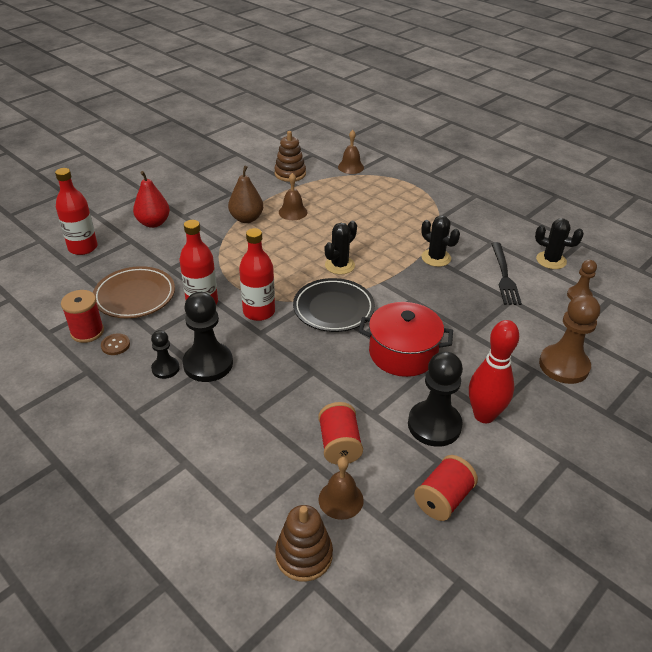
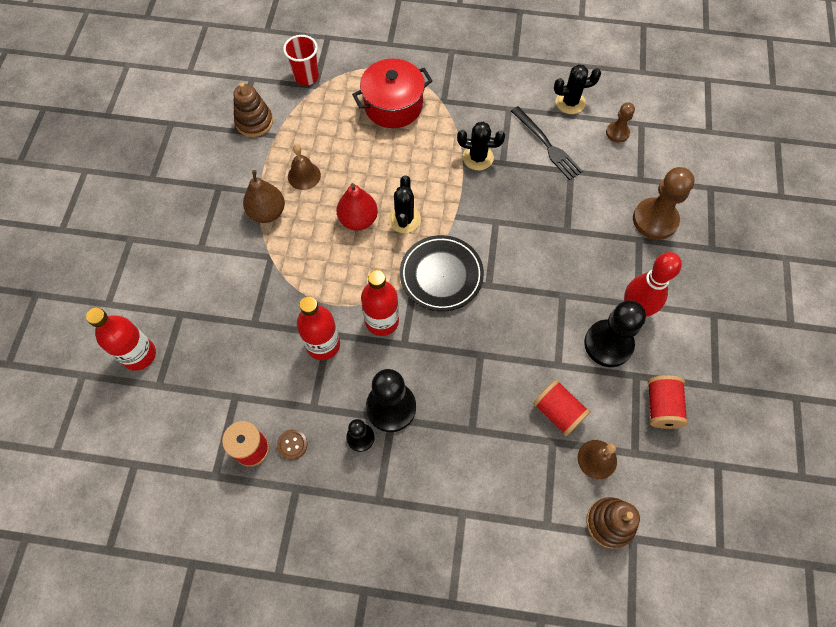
camera: 35 degrees left, 25 degrees up
brown plate [93,266,175,318] -> none
red pear [133,171,170,228] -> red pear moved to [337,183,378,230]
brown bell [338,130,364,174] -> red cup [283,35,319,86]
red pot [358,302,453,377] -> red pot moved to [352,59,432,128]

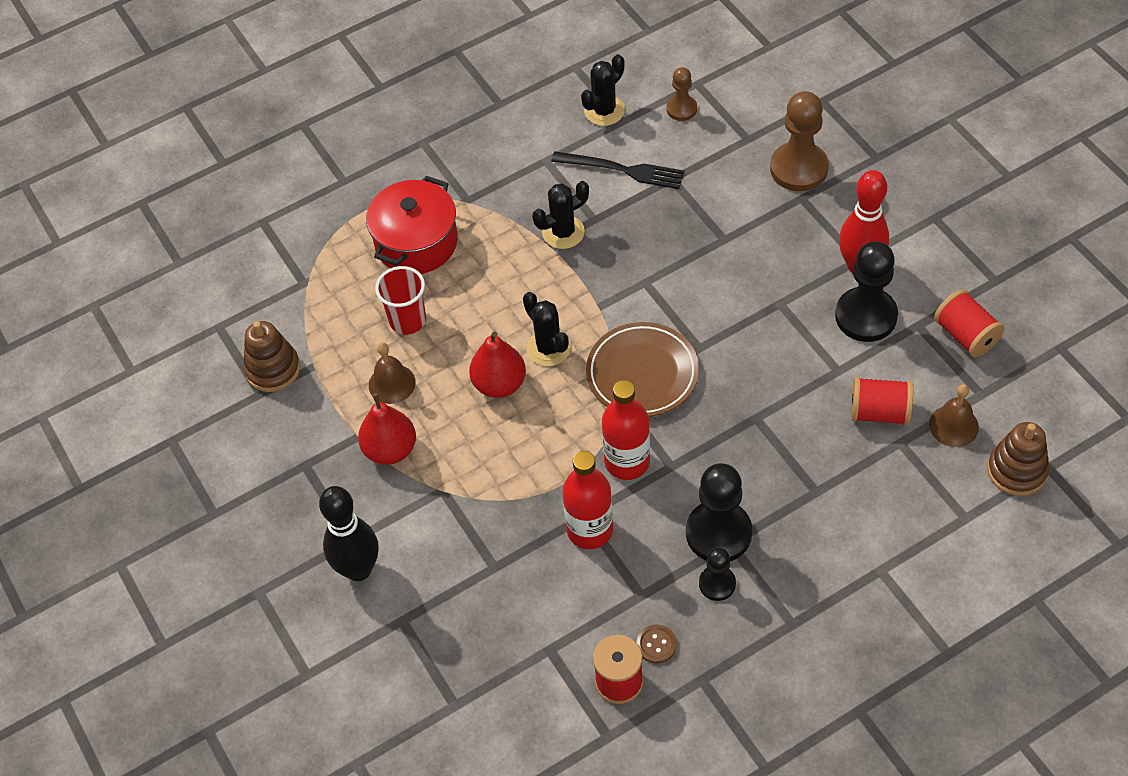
camera: 35 degrees left, 10 degrees down
red bottle [86,308,156,371] -> none
brown pear [243,170,285,223] -> red pear [358,393,416,465]
red cup [283,35,319,86] -> red cup moved to [375,266,426,334]
black plate [400,235,484,311] -> brown plate [586,322,699,417]
none -> black bowling pin [319,486,379,581]

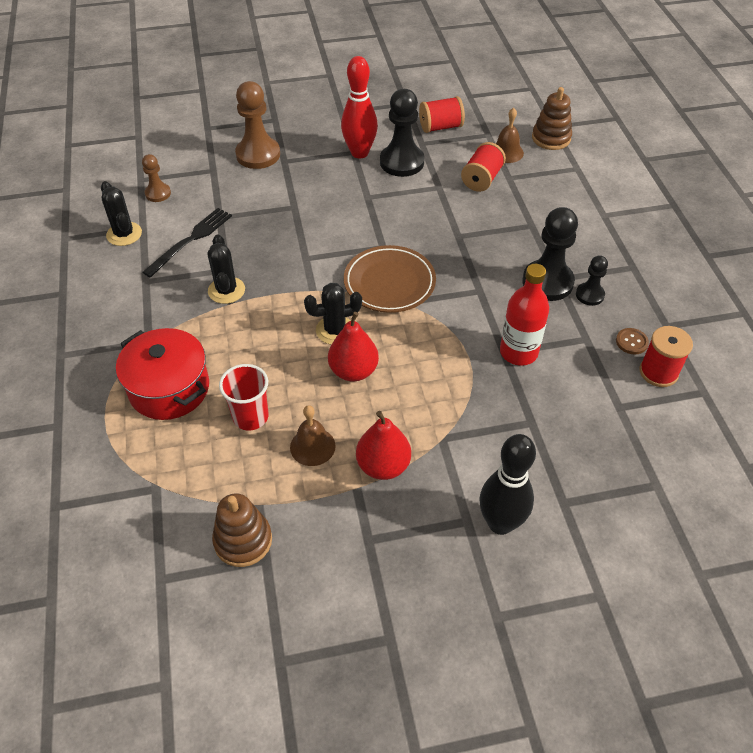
camera: 75 degrees left, 5 degrees down
red bottle [602,380,650,480] -> none

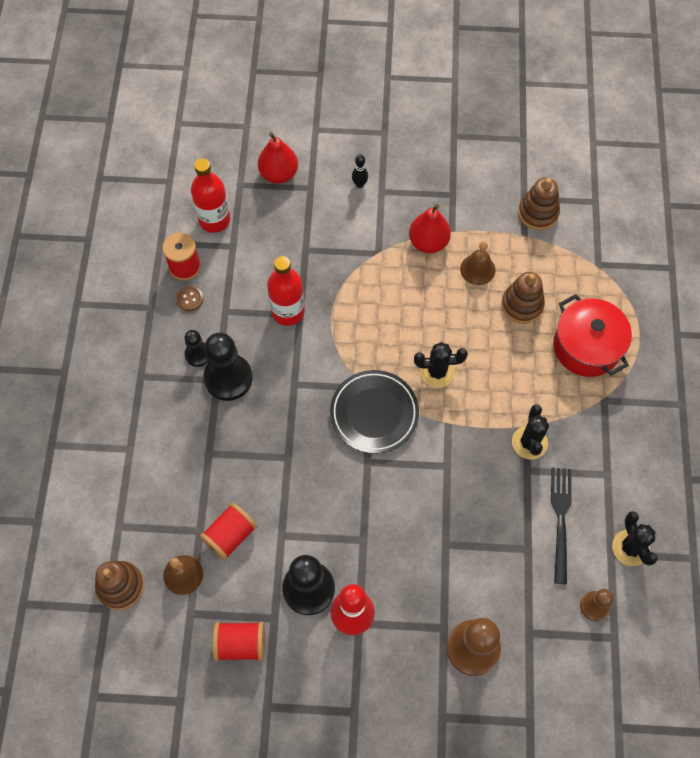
camera: 165 degrees left, 15 degrees up
black fork [142,208,232,278] -> black fork turned 135 degrees clockwise [551,467,572,584]
red cup [219,364,269,431] -> brown stacking toy [501,272,545,324]
red pear [328,312,379,381] -> red pear moved to [258,132,298,184]
brown plate [344,245,436,313] -> black plate [330,370,419,454]
black bowling pin [479,434,536,535] -> black bowling pin [352,155,368,188], size x0.46
none -> red bottle [191,159,230,233]

